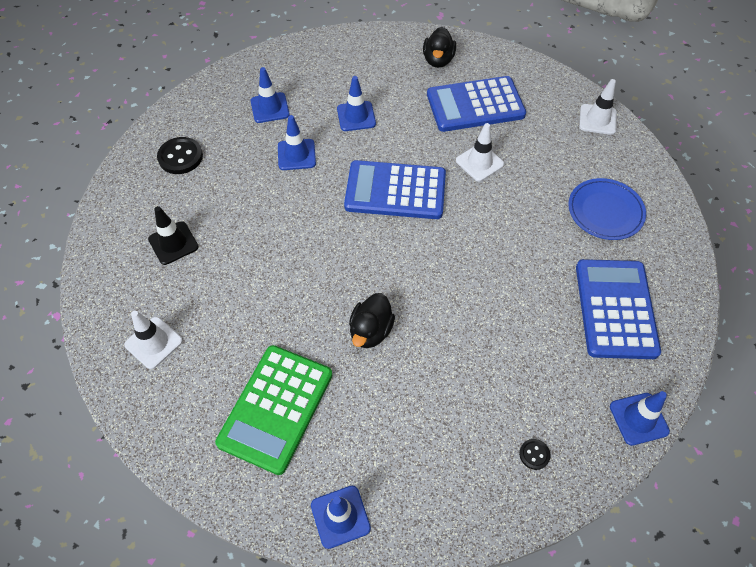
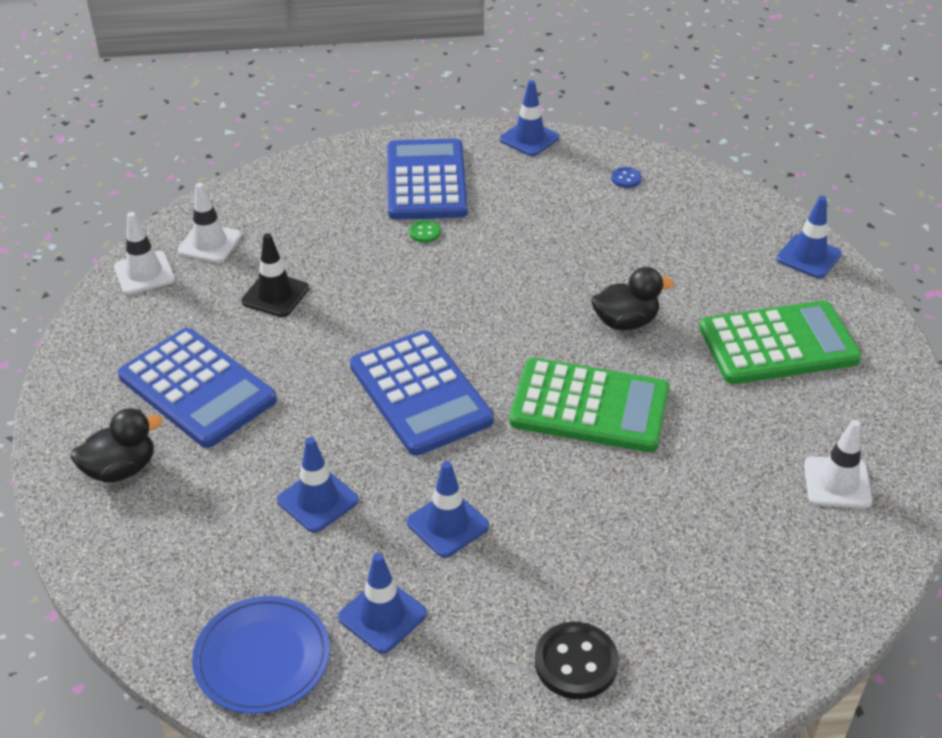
camera: 125 degrees left, 15 degrees down
black traffic cone [148,206,199,265] -> black traffic cone moved to [241,233,309,317]
white traffic cone [456,123,504,182] -> white traffic cone moved to [177,183,242,263]
black button [519,439,551,470] -> blue button [611,167,642,188]
blue plate [568,178,646,240] -> blue plate moved to [192,596,330,714]
blue calculator [576,259,661,359] -> blue calculator turned 120 degrees clockwise [387,139,468,220]
none -> green button [409,220,441,243]
none -> green calculator [509,358,670,452]

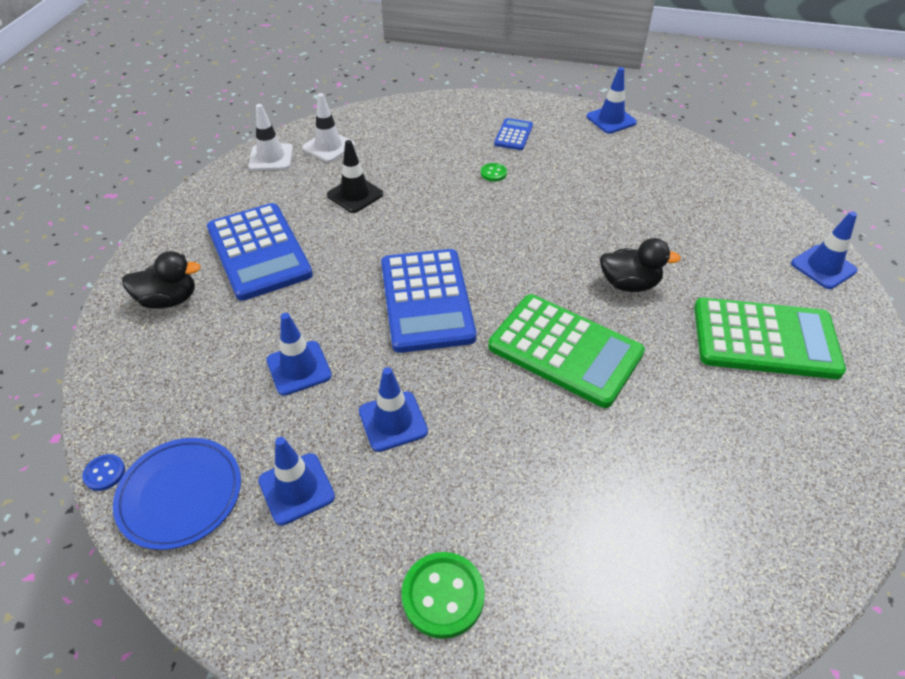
camera: 20 degrees right, 5 degrees up
blue calculator [387,139,468,220] -> blue calculator [494,118,533,150], size x0.47
black button [535,622,619,699] -> green button [401,552,485,639]
blue button [611,167,642,188] -> blue button moved to [82,454,125,491]
white traffic cone [804,420,873,509] -> none

